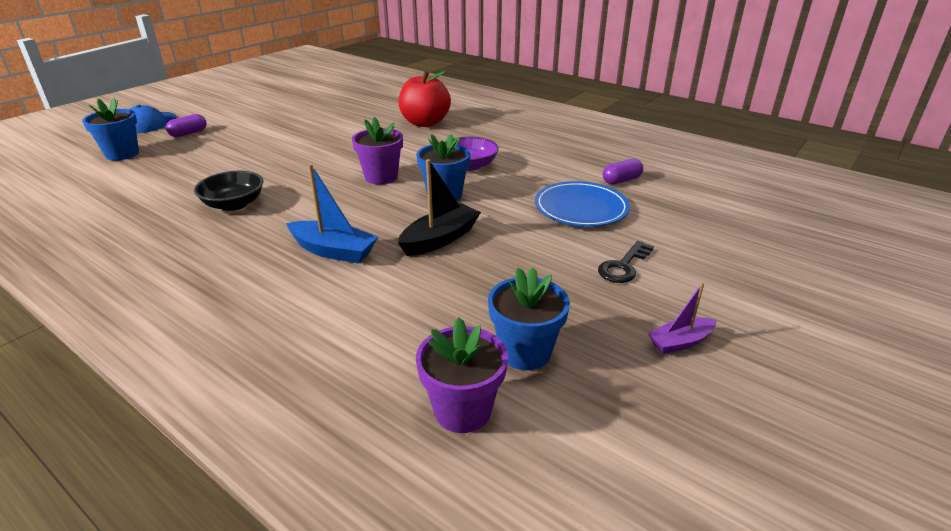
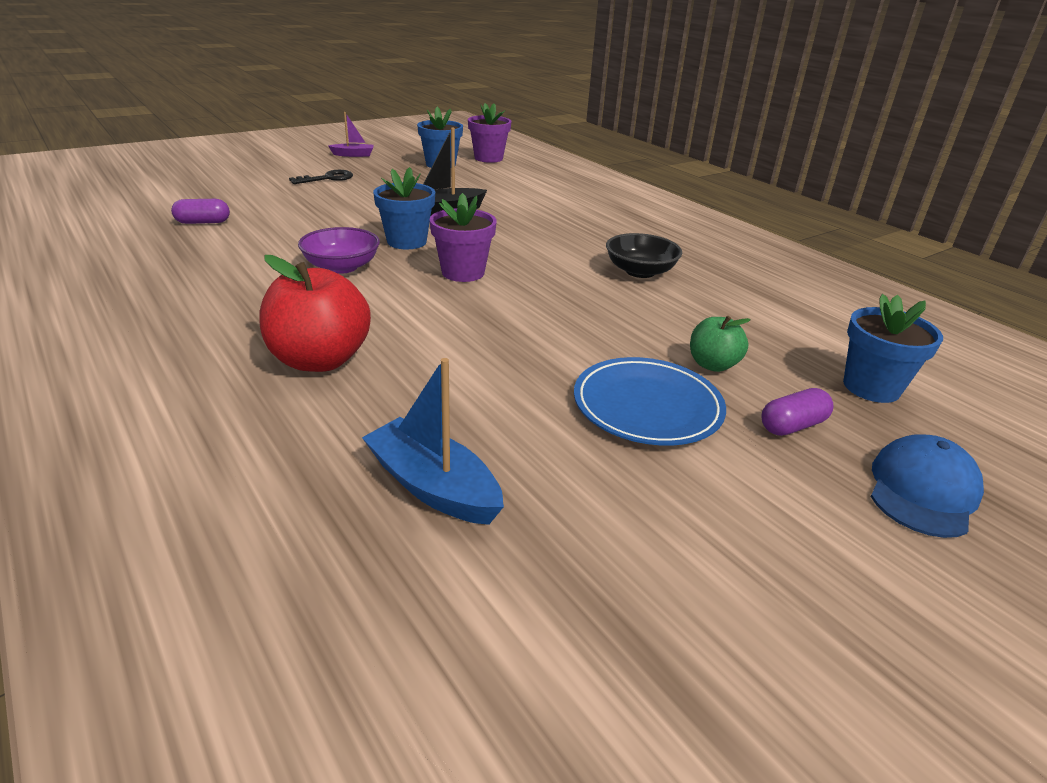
camera: 165 degrees left, 0 degrees up
blue boat [286,164,378,263] -> blue boat moved to [362,358,504,525]
blue plate [535,181,630,227] -> blue plate moved to [574,357,726,446]
none -> green apple [690,316,751,372]

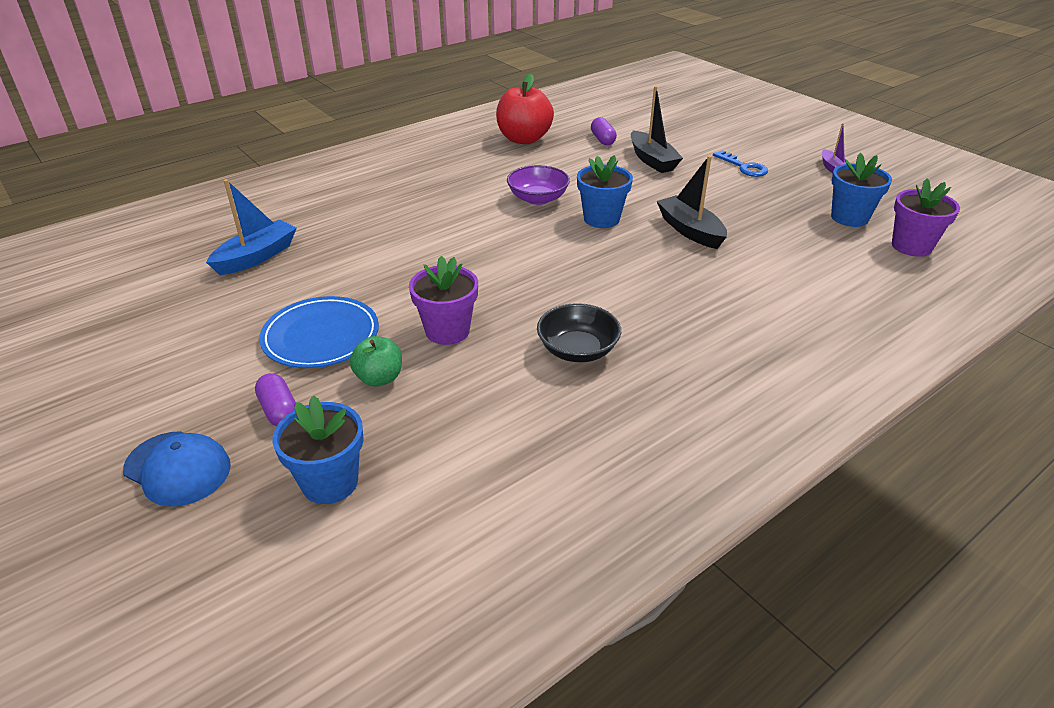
camera: 90 degrees right, 5 degrees up
red apple [260,255,371,372] -> red apple moved to [496,74,554,144]
black key [289,170,353,184] -> blue key [713,150,768,177]
purple flower pot [429,193,497,282] -> purple flower pot moved to [409,256,478,345]
none -> black boat [631,86,683,173]

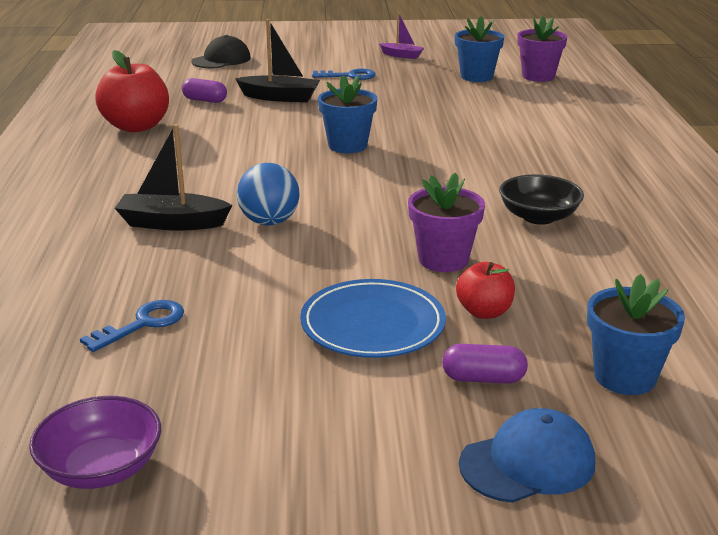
camera: 55 degrees left, 10 degrees down
blue boat [206,179,297,275] -> blue key [80,300,184,352]
green apple [350,336,402,387] -> red apple [456,262,515,319]
purple bowl [507,165,570,205] -> purple bowl moved to [29,396,161,489]
black boat [657,156,727,249] -> black boat moved to [115,124,233,231]
none -> black cap [191,35,251,68]
none -> blue ball [237,163,299,225]

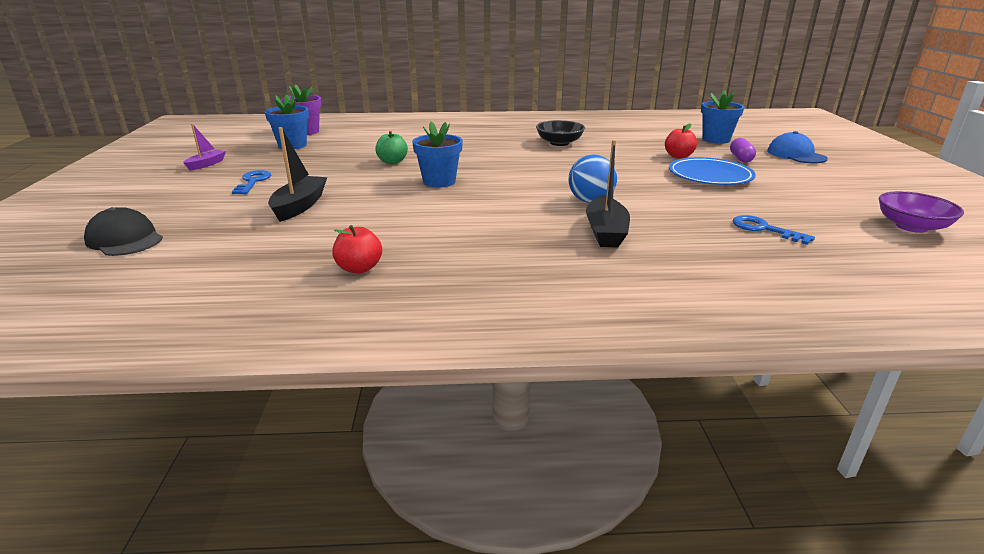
camera: 90 degrees left, 0 degrees up
red apple [95,50,169,132] -> red apple [332,225,382,274], size x0.56
purple capsule [182,78,227,103] -> none
purple flower pot [408,172,485,272] -> none
none -> green apple [375,131,408,164]

